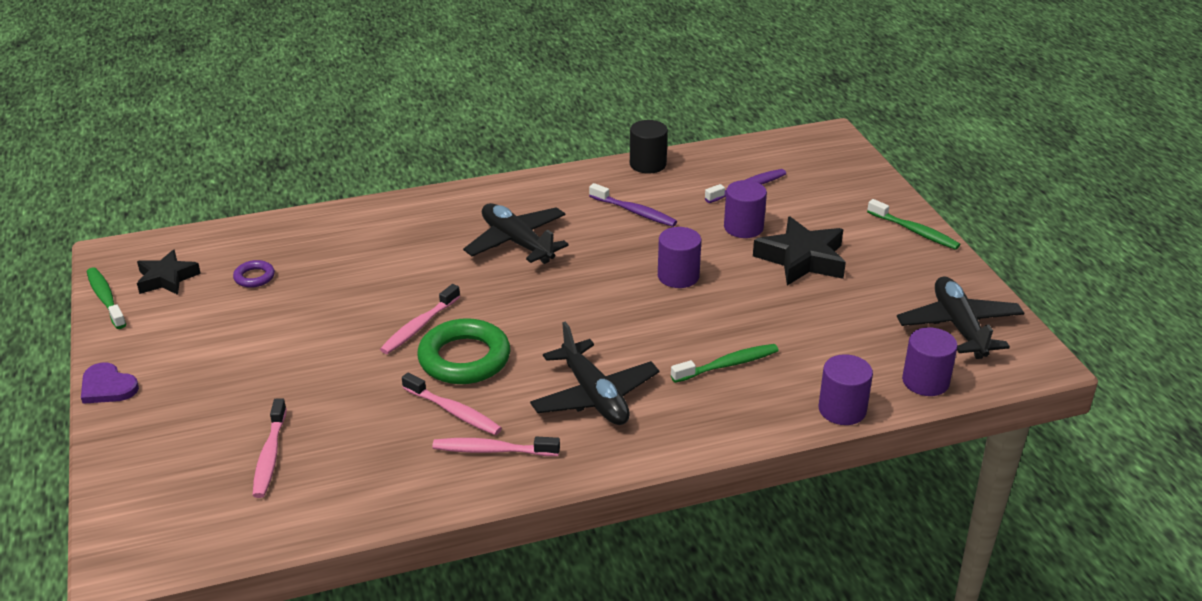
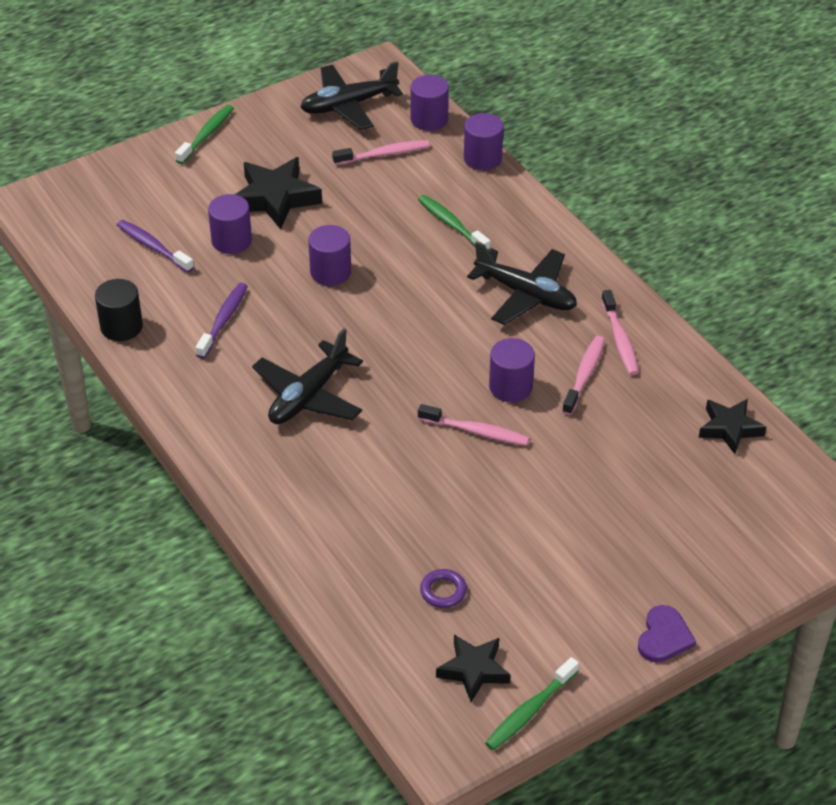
camera: 105 degrees left, 10 degrees up
pink toothbrush [253,399,287,498] -> pink toothbrush moved to [332,140,430,165]
green ring [417,318,510,384] -> purple cylinder [489,338,535,402]
black plane [530,322,659,425] -> black plane turned 75 degrees clockwise [467,241,577,325]
none -> black star [699,399,766,454]

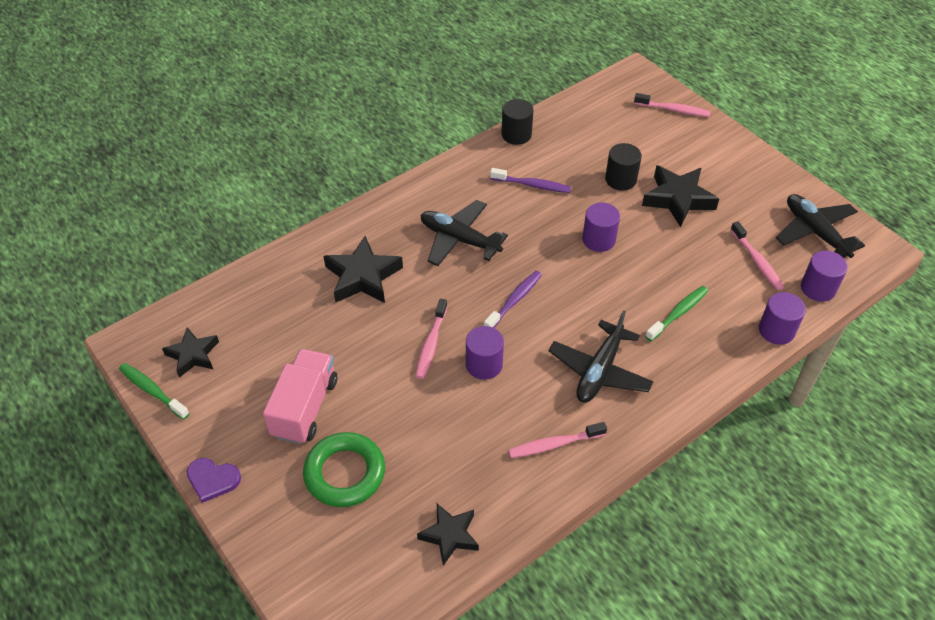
camera: 85 degrees right, 5 degrees up
purple toothbrush [117,220,194,273] -> purple toothbrush moved to [484,271,542,328]
green toothbrush [175,105,234,164] -> none
purple cylinder [208,194,252,254] -> black cylinder [605,143,642,191]
purple ring [420,569,467,608] -> none
pink toothbrush [562,336,605,415] -> pink toothbrush moved to [634,93,711,117]
none -> pink truck [263,349,337,444]
none -> green ring [303,432,385,507]
none -> black star [324,236,403,303]

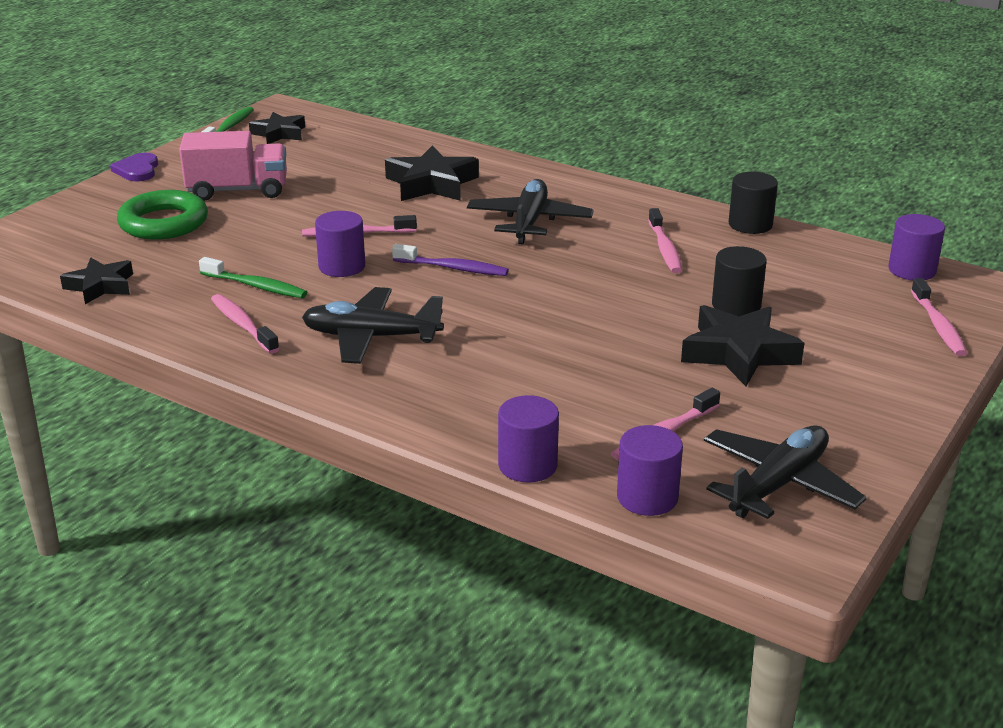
camera: 70 degrees right, 20 degrees down
purple toothbrush [490,168,571,193] -> pink toothbrush [648,208,682,273]
purple cylinder [582,202,620,252] -> purple cylinder moved to [888,214,945,280]
green toothbrush [645,286,708,341] -> green toothbrush moved to [199,257,307,298]

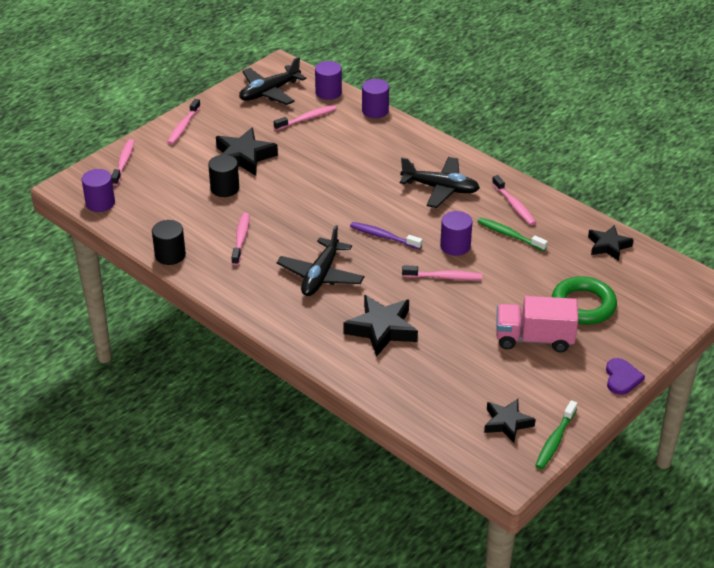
camera: 170 degrees left, 10 degrees up
none -> pink toothbrush [167,99,200,145]

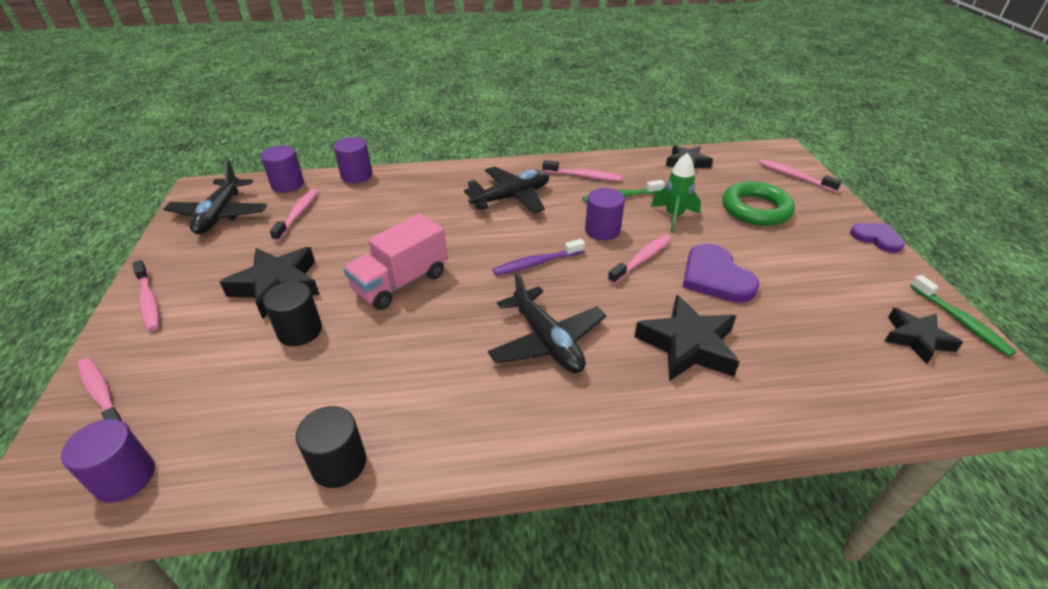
camera: 50 degrees left, 0 degrees up
pink toothbrush [232,213,249,265] -> pink toothbrush moved to [759,159,842,192]
pink truck [496,296,578,352] -> pink truck moved to [343,214,447,310]
none -> green rocket [651,153,701,233]
none -> purple heart [683,244,759,303]

